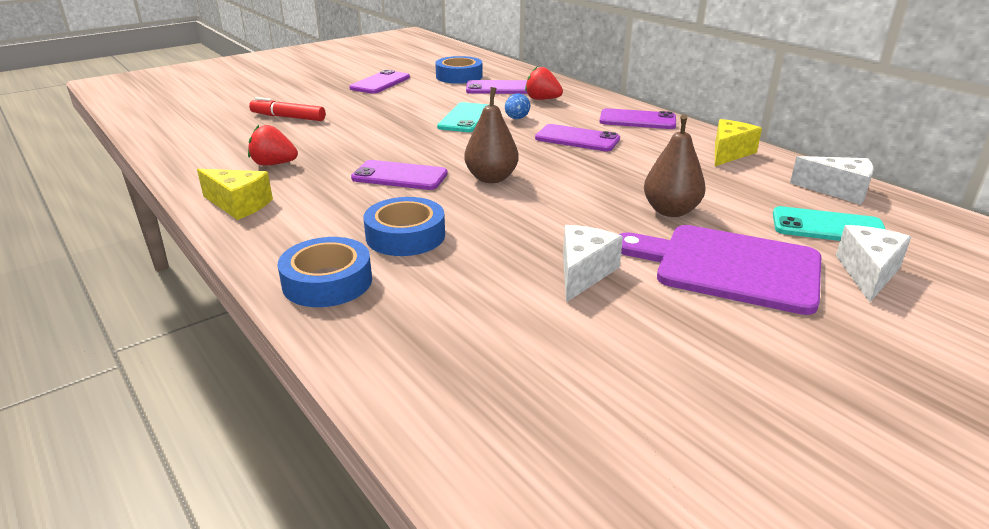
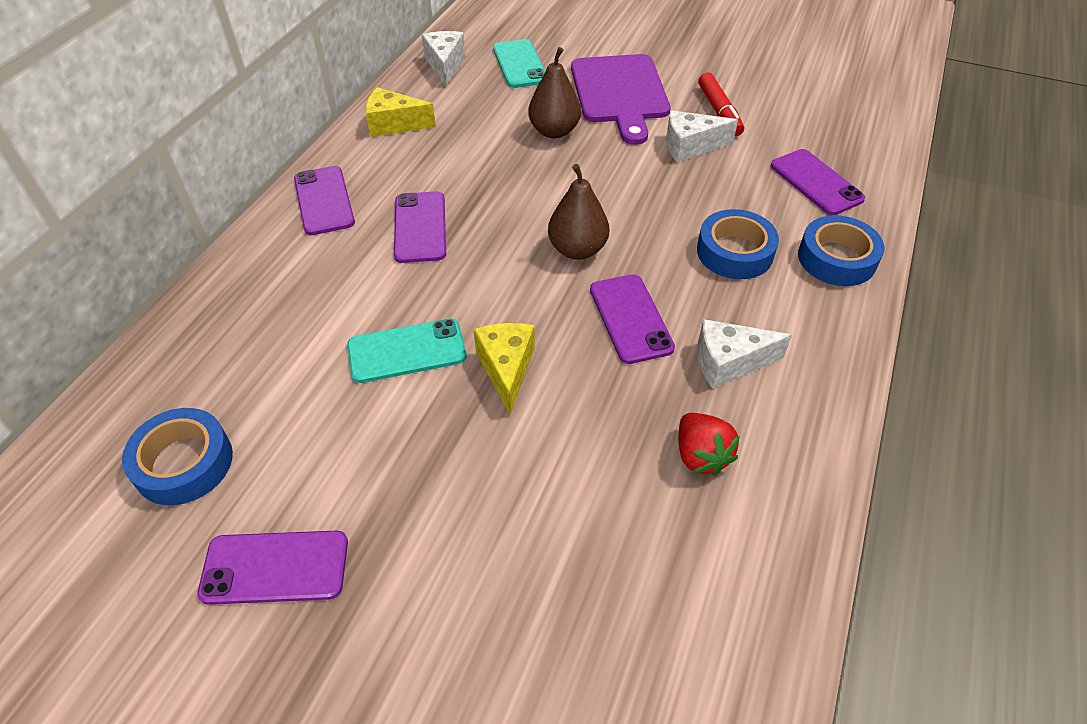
camera: 120 degrees left, 20 degrees up
yellow cheese [197,169,273,220] -> yellow cheese moved to [473,323,535,414]
red marker [249,97,325,121] -> red marker moved to [698,72,744,136]
purple phone [466,80,528,94] -> purple phone moved to [771,149,865,215]
blue egg [505,94,530,119] -> none
red strawberry [525,67,563,100] -> none
white cheese [836,225,911,302] -> white cheese moved to [697,319,792,389]

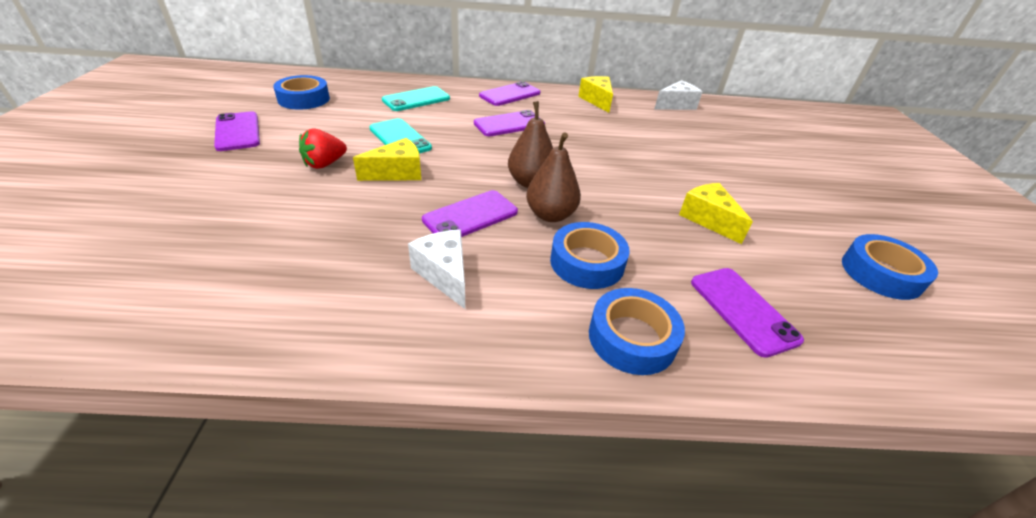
camera: 65 degrees right, 10 degrees down
turquoise phone [493,39,545,88] -> turquoise phone moved to [382,86,450,111]
brown pear [528,47,581,138] -> brown pear moved to [526,132,581,222]
purple cutting board [571,54,671,145] -> none
white cheese [666,110,738,162] -> yellow cheese [679,183,753,244]
red strawberry [678,413,740,476] -> red strawberry moved to [299,129,347,169]
red marker [698,72,744,136] -> none
purple phone [771,149,865,215] -> purple phone turned 60 degrees counterclockwise [691,268,804,358]
none -> blue tape [842,234,938,300]

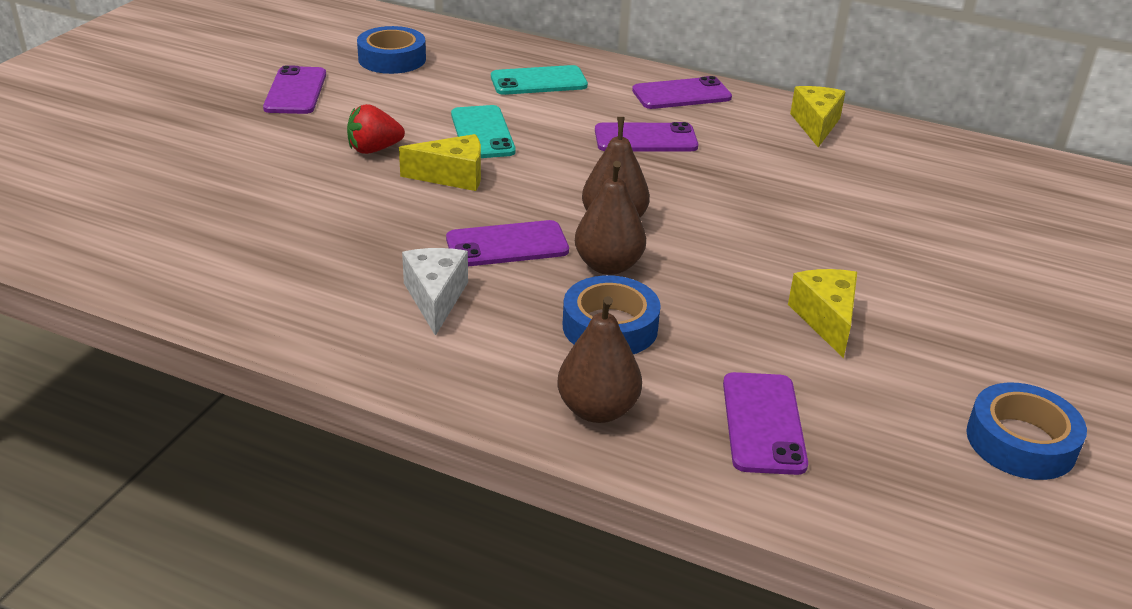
camera: 25 degrees right, 5 degrees down
blue tape [589,288,685,375] -> brown pear [558,296,642,423]
white cheese [655,80,702,110] -> none

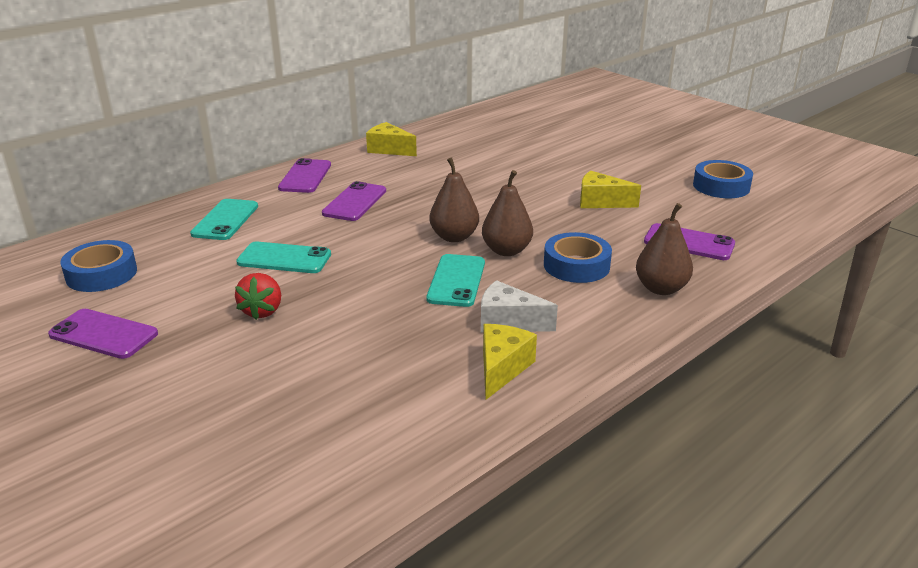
camera: 65 degrees left, 5 degrees down
yellow cheese [399,134,481,191] -> yellow cheese moved to [483,324,537,400]
purple phone [446,220,569,266] -> turquoise phone [426,254,485,307]

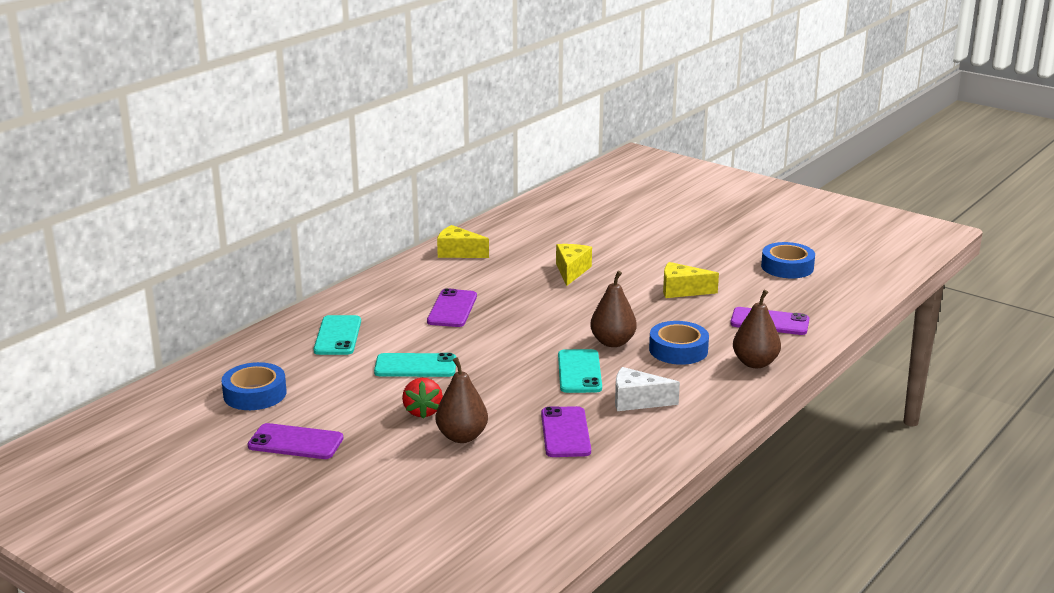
camera: 10 degrees left, 5 degrees down
purple phone [278,158,331,193] -> purple phone moved to [541,406,591,457]
brown pear [429,157,479,242] -> brown pear moved to [436,357,488,443]
yellow cheese [483,324,537,400] -> yellow cheese moved to [556,244,592,286]

